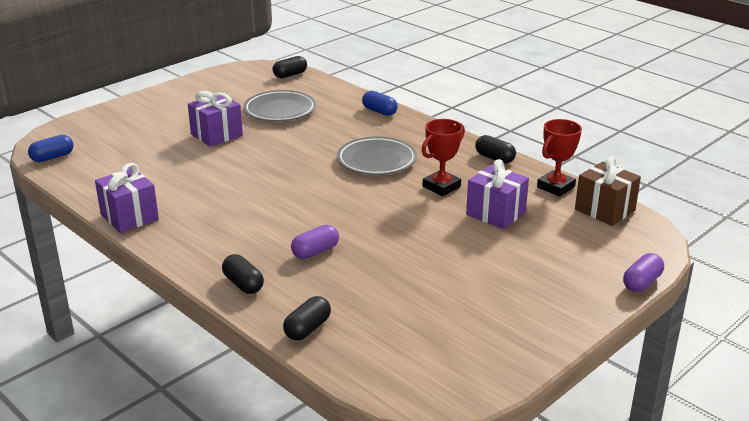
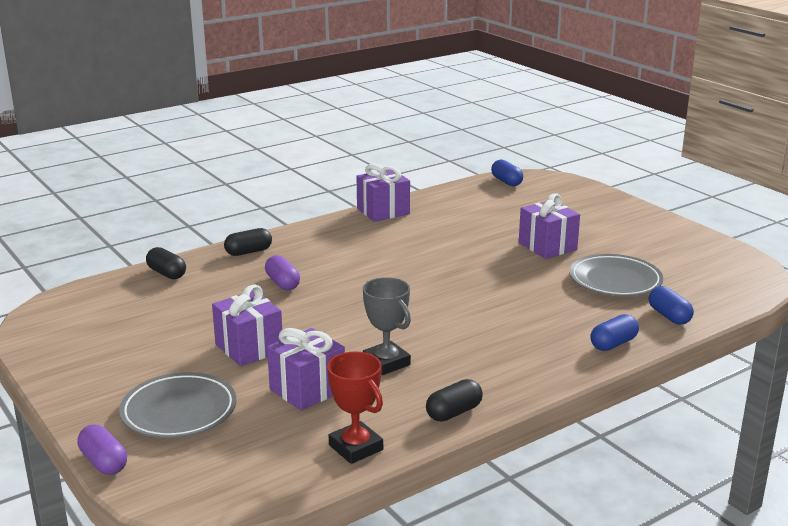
camera: 100 degrees right, 5 degrees down
black capsule [272,56,307,78] -> none
grey plate [337,137,417,175] -> grey plate moved to [119,372,237,438]
red trophy [422,119,465,196] -> grey trophy [363,277,411,375]
brown gift [575,156,641,226] -> none
none -> purple gift [212,285,282,366]
none -> blue capsule [649,286,694,325]

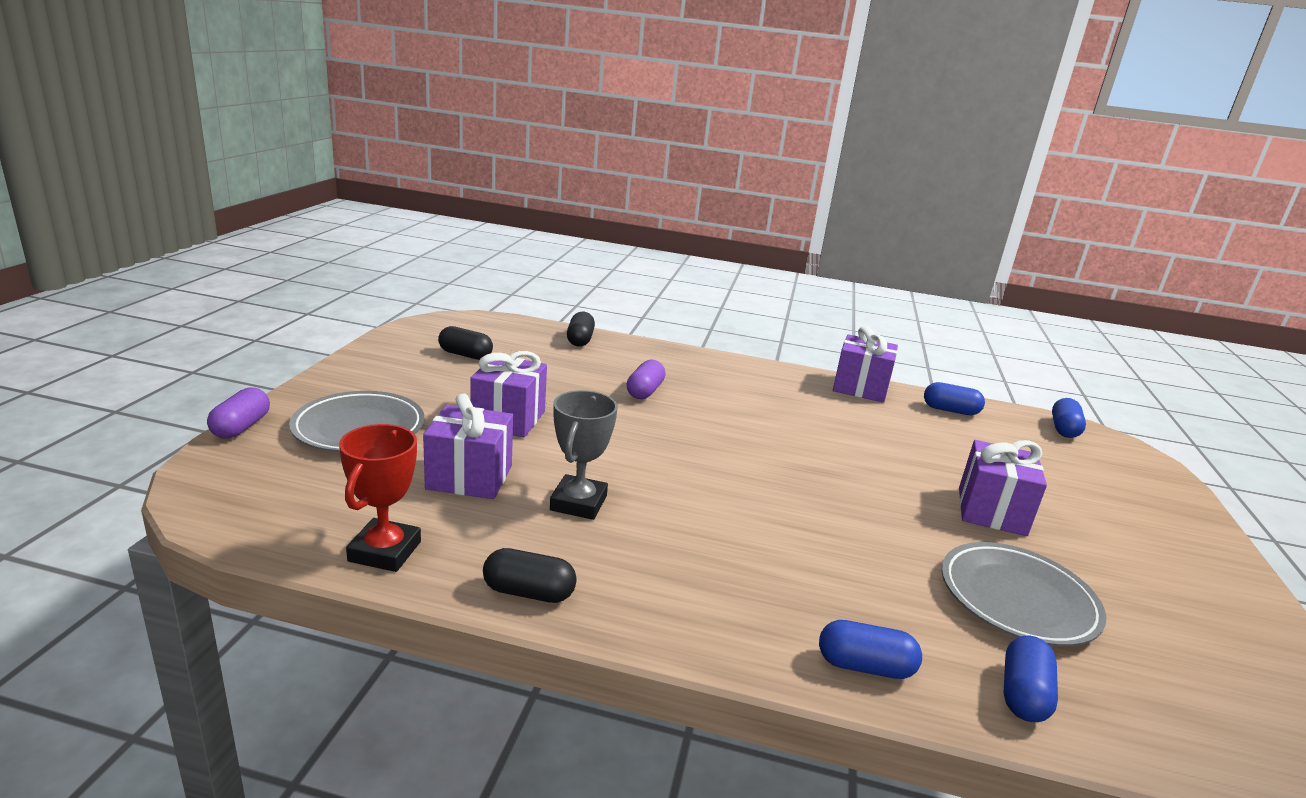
camera: 45 degrees right, 0 degrees up
black capsule [224,228,272,256] -> black capsule moved to [438,326,493,360]
none -> blue capsule [924,382,985,415]

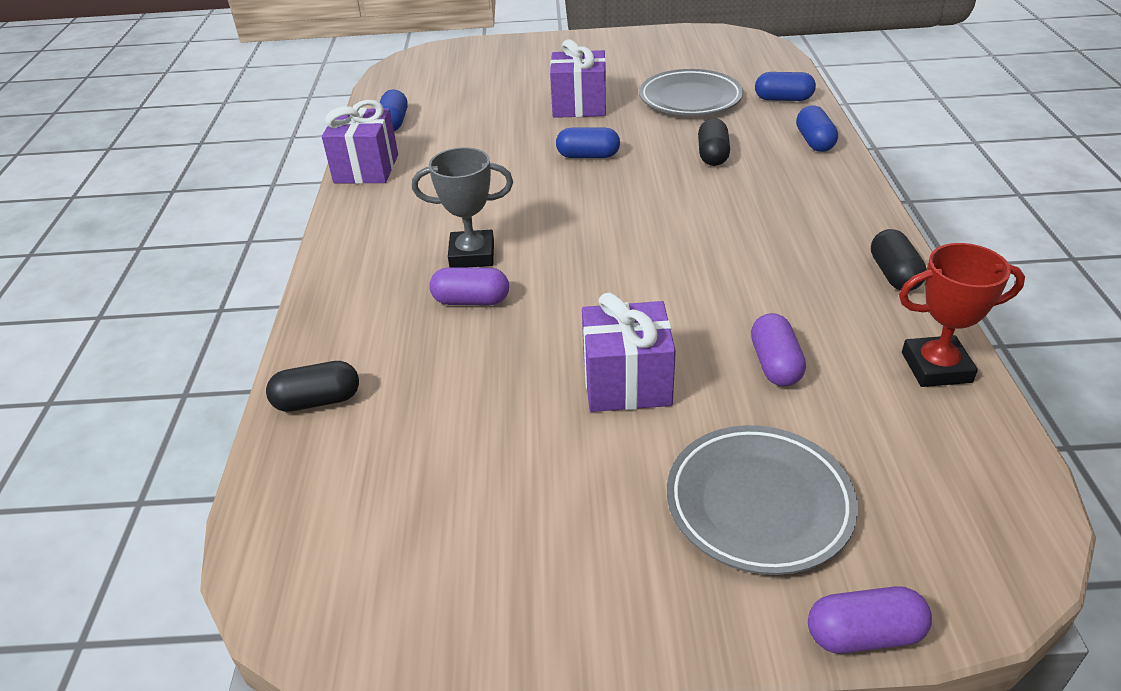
camera: 100 degrees left, 15 degrees up
purple gift [423,393,513,499] -> purple capsule [751,313,806,386]
black capsule [438,326,493,360] -> black capsule moved to [698,118,730,166]
grey trophy [550,390,618,520] -> grey trophy moved to [412,147,513,268]
blue capsule [1052,398,1086,438] -> blue capsule moved to [556,128,620,158]

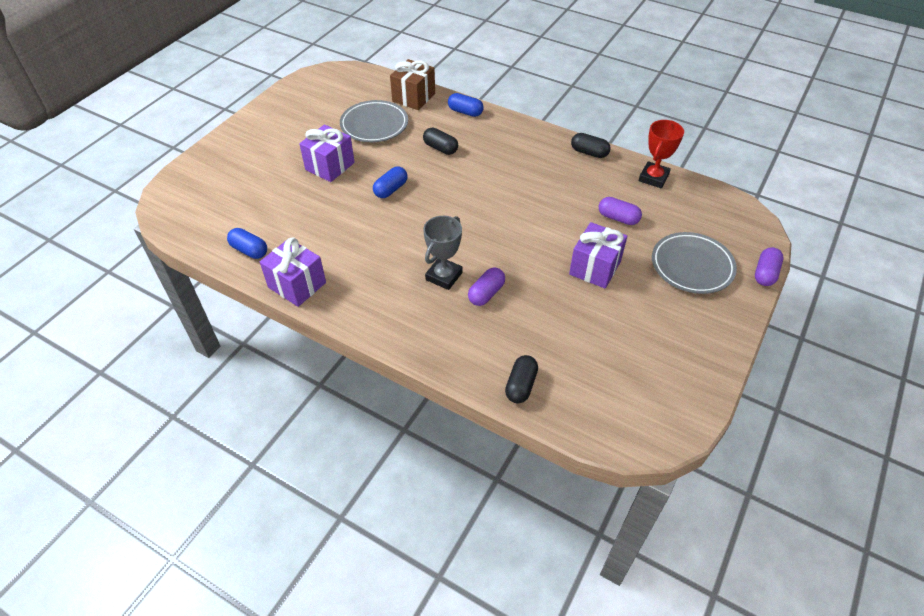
camera: 60 degrees left, 10 degrees up
blue capsule [755,72,816,101] -> brown gift [390,59,435,110]

